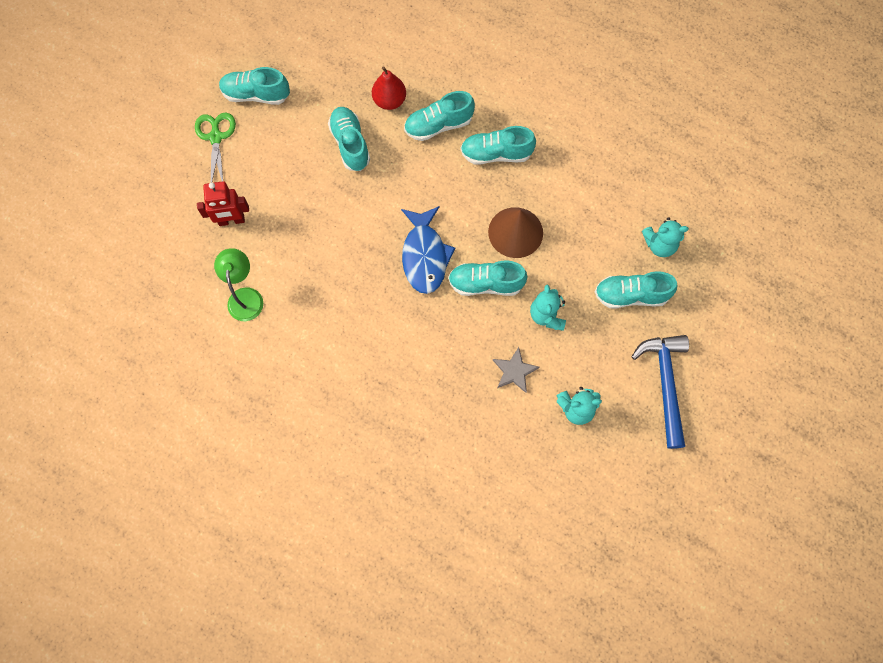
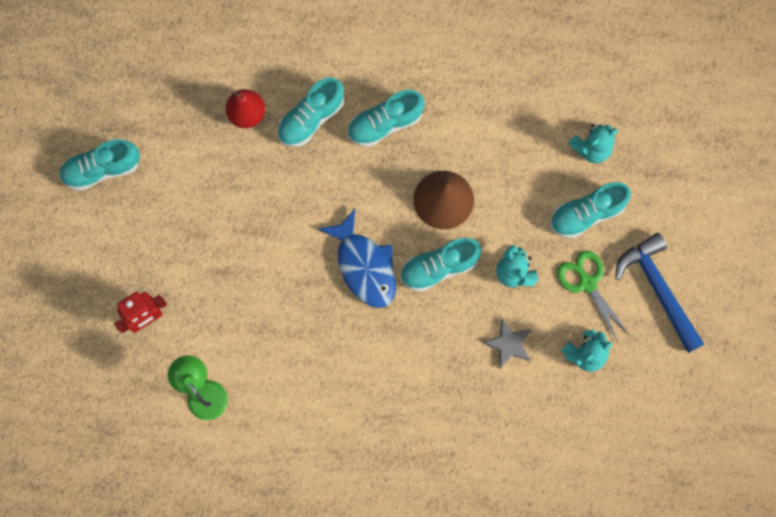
camera: 25 degrees left, 5 degrees up
green scissors [195,113,236,182] -> green scissors moved to [557,251,629,342]
turquoise shoe [328,107,370,171] -> none

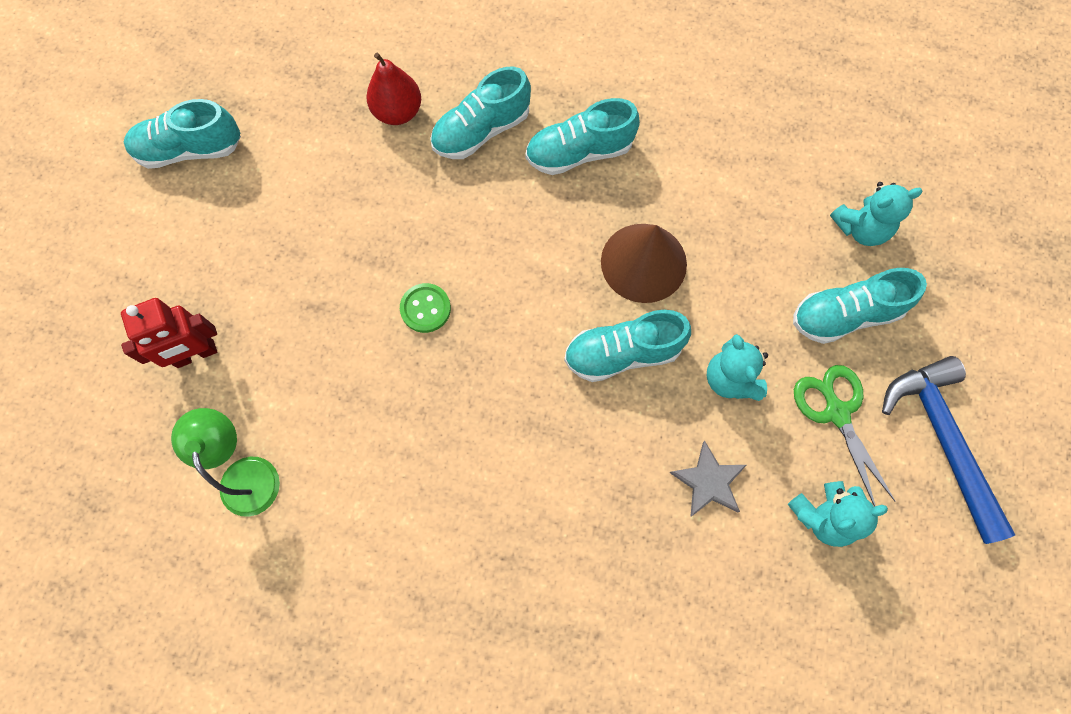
camera: 10 degrees right, 5 degrees down
blue fish [318,209,396,308] -> none
none -> green button [400,283,451,333]

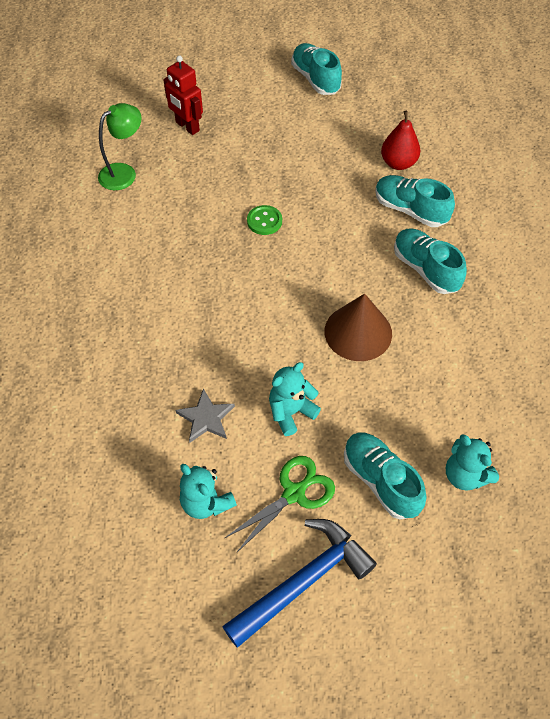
camera: 70 degrees right, 15 degrees down
turquoise shoe [564,310,691,382] -> none

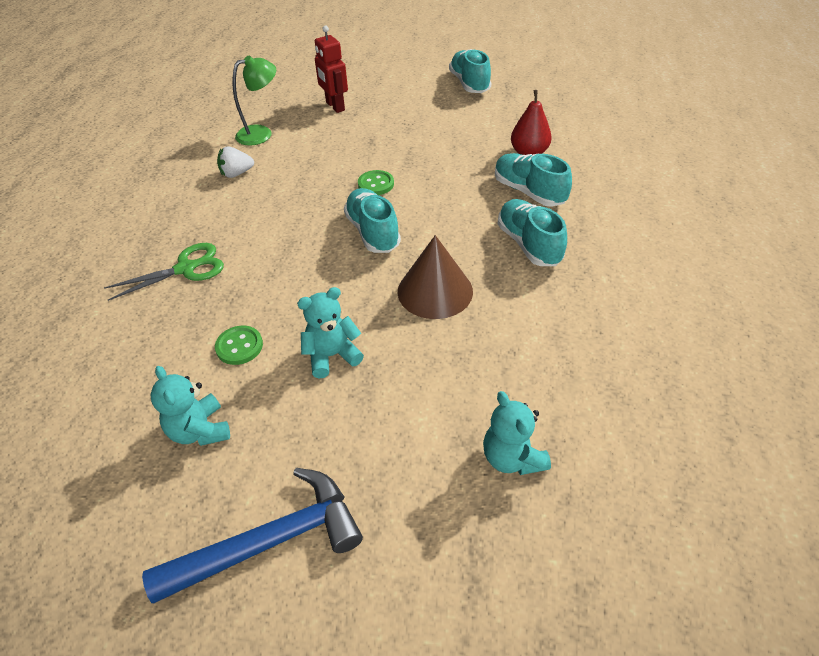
camera: 15 degrees right, 10 degrees down
grey star [175,388,235,443] -> green button [215,326,263,365]
green scissors [225,456,335,553] -> green scissors moved to [104,243,224,301]
turquoise shoe [344,432,426,520] -> turquoise shoe moved to [344,188,401,253]
none -> white strawberry [217,146,254,178]

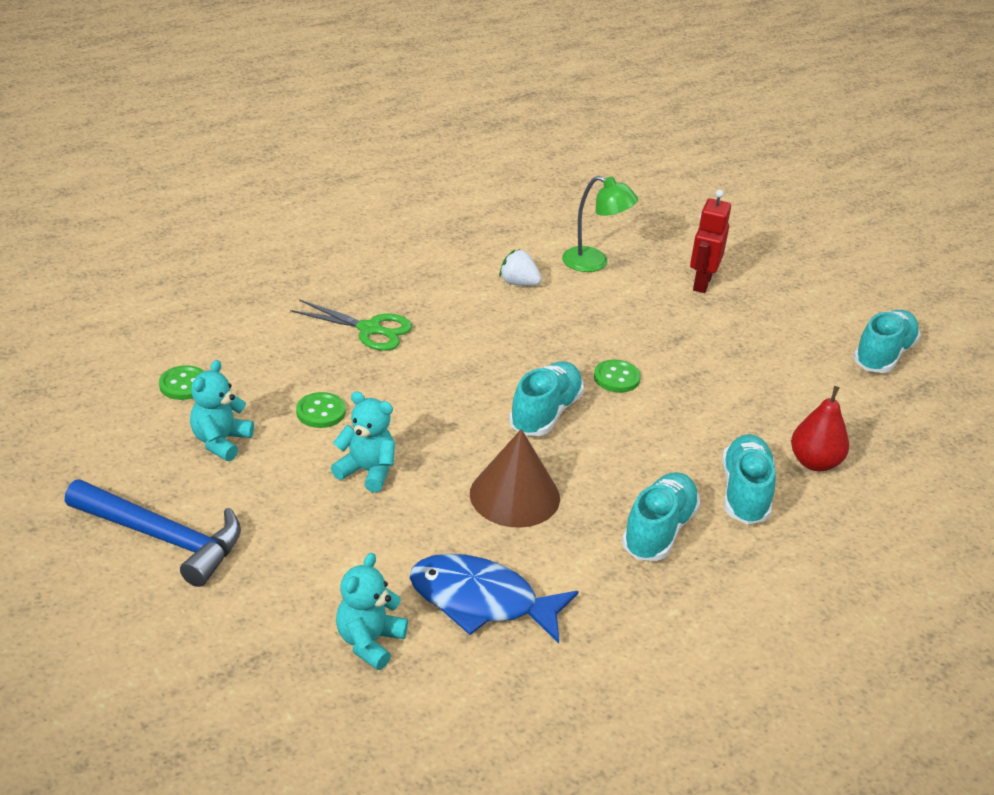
camera: 45 degrees right, 10 degrees down
none -> green button [159,365,204,400]
none -> blue fish [410,554,579,644]

